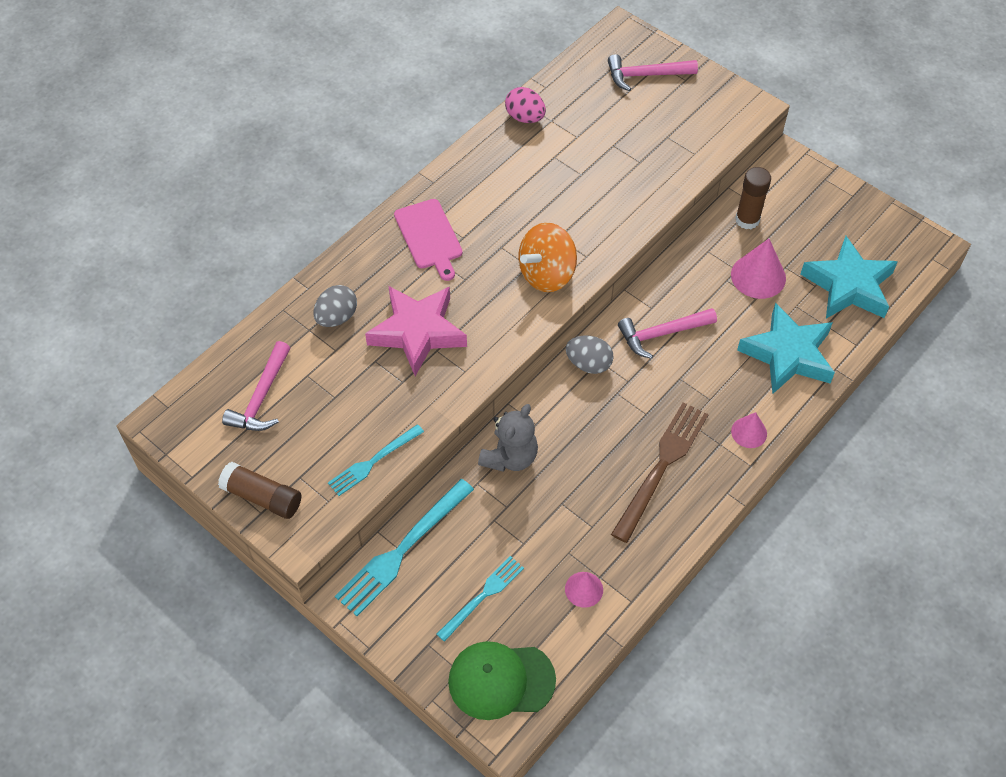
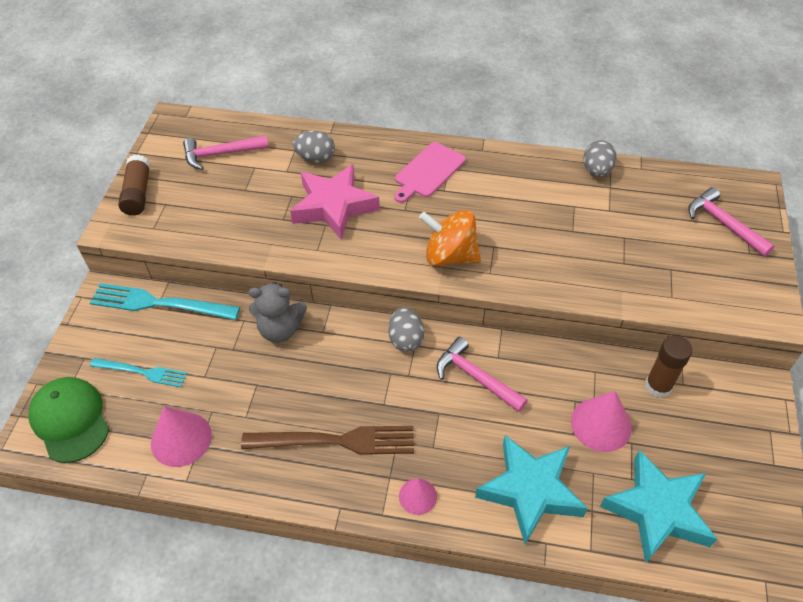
camera: 60 degrees right, 5 degrees down
turquoise fork [328,424,424,496] -> none
pink egg [505,87,546,123] -> grey egg [584,140,617,177]
pink cone [565,572,603,608] -> pink cone [151,406,212,467], size x1.66

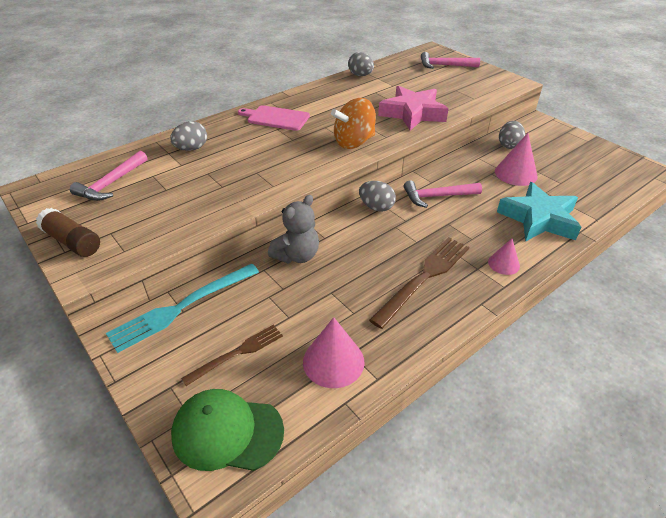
camera: 50 degrees left, 10 degrees down
turquoise fork [90,358,188,387] -> brown fork [181,325,283,386]
pink star [290,164,380,240] -> pink star moved to [378,86,448,131]
pink cutting board [394,142,466,203] -> pink cutting board turned 120 degrees clockwise [238,105,310,131]
turquoise star [600,450,717,563] -> none
brown glue stick [645,335,693,398] -> grey egg [499,121,525,149]

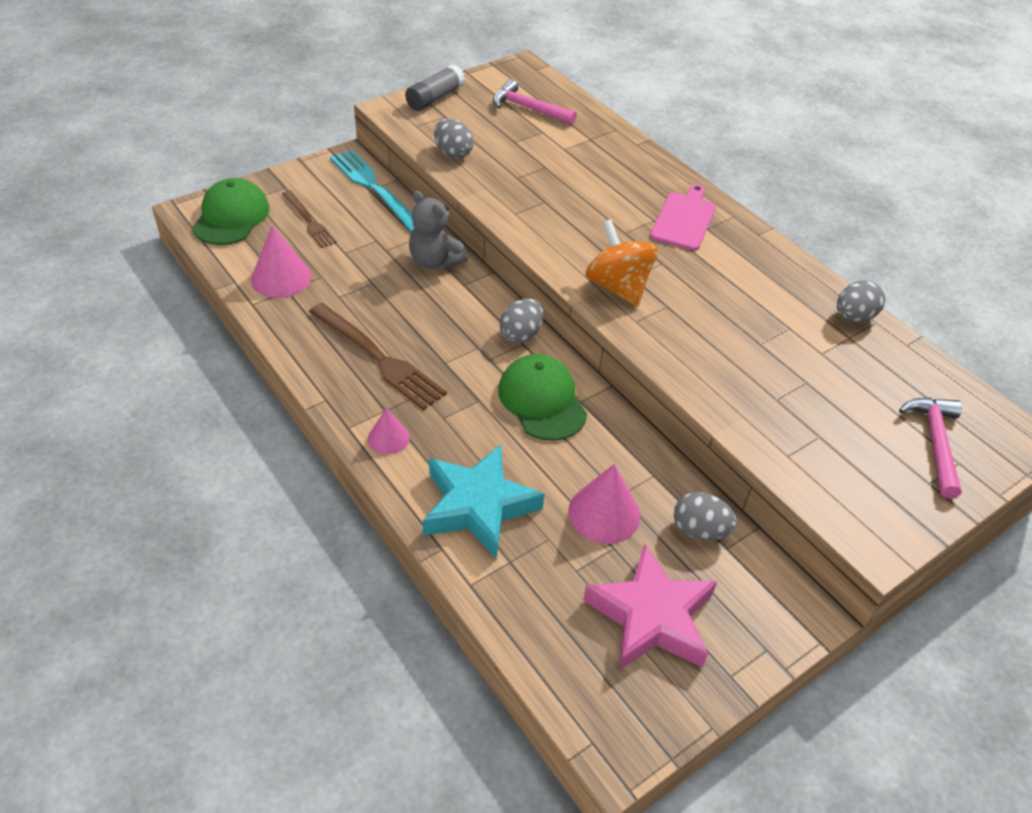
camera: 90 degrees right, 5 degrees up
brown glue stick [36,208,100,257] -> grey glue stick [405,65,465,111]
grey egg [170,121,207,151] -> grey egg moved to [434,119,474,159]
pink star [378,86,448,131] -> pink star moved to [583,543,717,670]
pink hammer [404,180,482,208] -> green cap [498,354,587,441]

